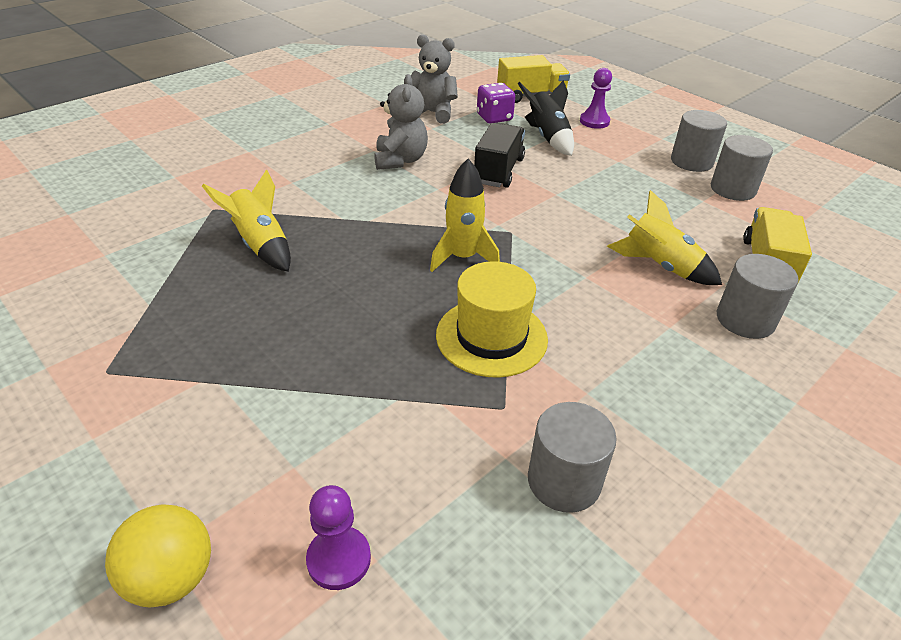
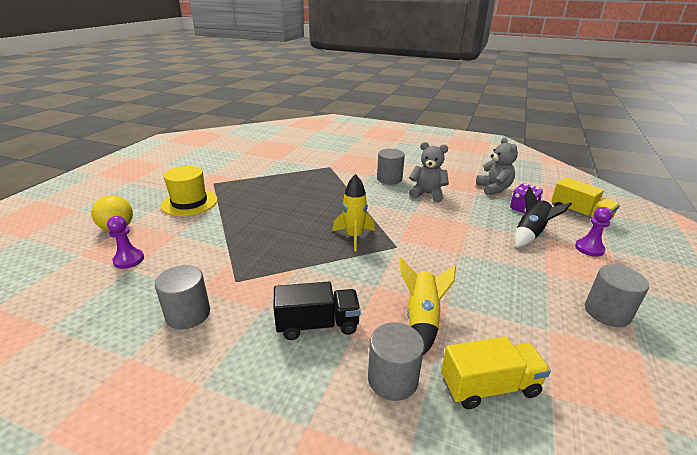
camera: 65 degrees right, 10 degrees down
yellow rocket [202,169,291,272] -> none
grey teddy bear [374,74,428,170] -> grey teddy bear turned 135 degrees counterclockwise [409,142,449,202]
yellow hat [436,261,548,378] -> yellow hat moved to [161,166,218,216]
black truck [474,123,525,188] -> black truck moved to [273,282,361,340]
grey cylinder [711,135,773,201] -> grey cylinder moved to [377,149,405,185]

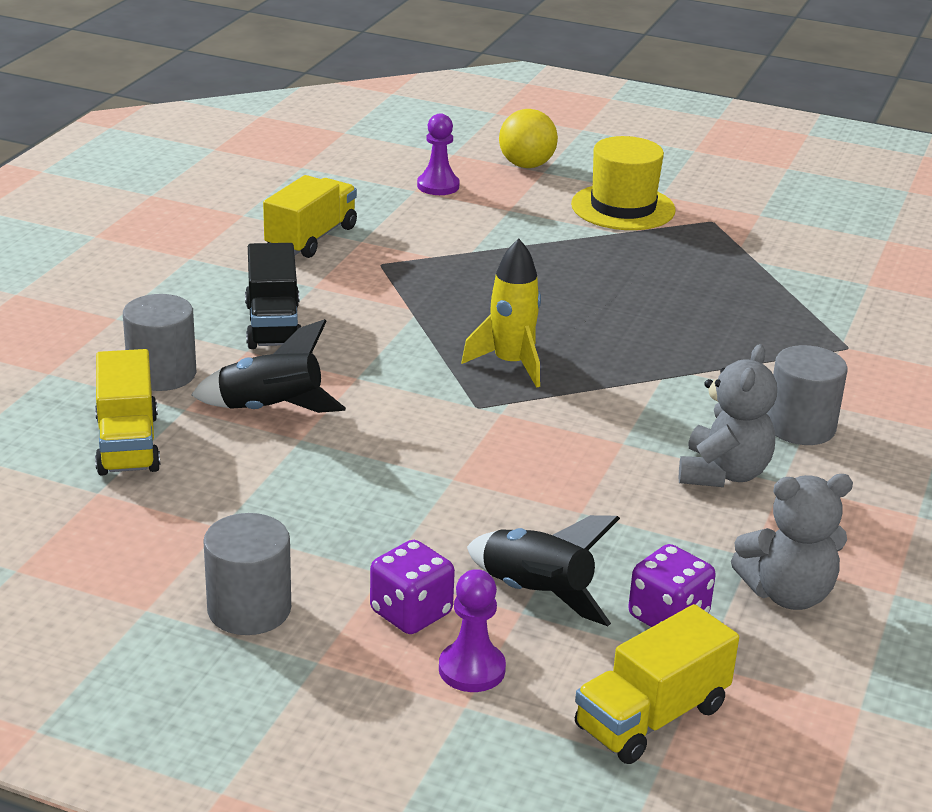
camera: 90 degrees right, 0 degrees up
grey cylinder [155,265,210,330] -> yellow truck [263,175,357,258]
yellow rocket [400,257,456,355] -> black rocket [191,319,346,413]
none -> purple dice [370,540,455,634]

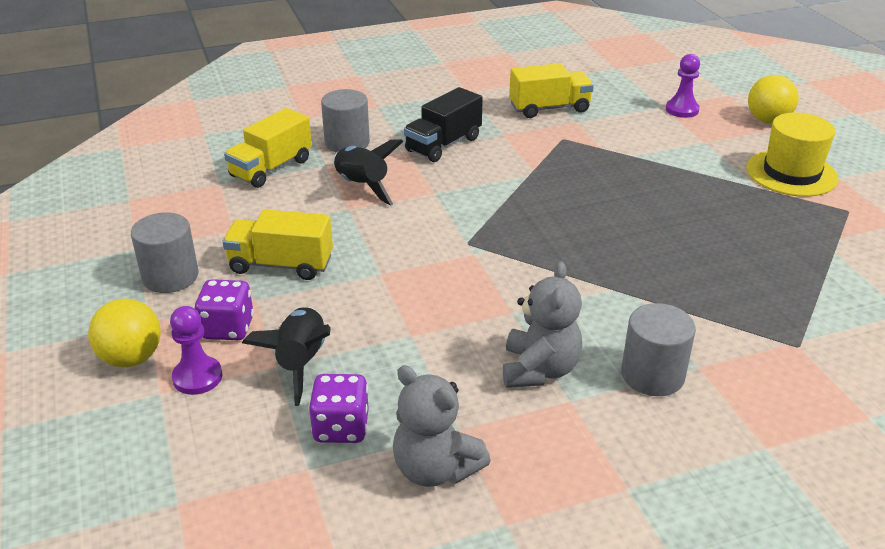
camera: 50 degrees right, 5 degrees up
yellow rocket [462,238,541,388] -> none
yellow truck [575,604,739,764] -> yellow truck moved to [222,209,333,280]
grey teddy bear [679,344,777,487] -> grey teddy bear turned 60 degrees counterclockwise [503,261,582,388]
none -> yellow ball [88,298,161,367]

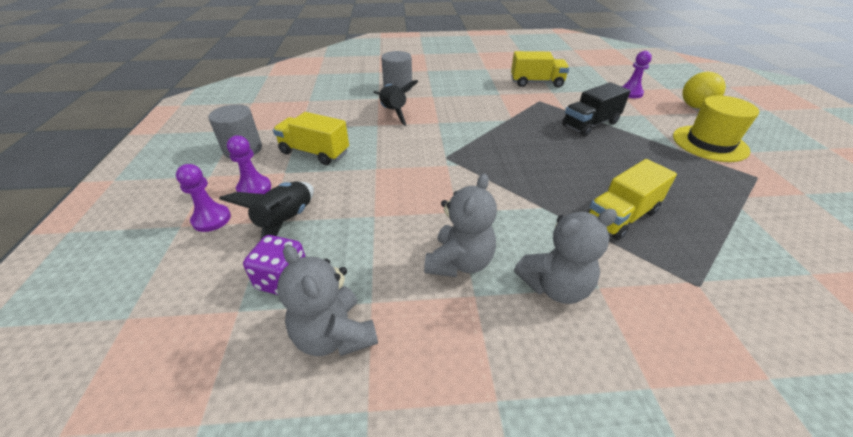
camera: 15 degrees right, 5 degrees up
yellow ball [88,298,161,367] -> none
purple dice [195,279,254,340] -> purple pawn [227,135,271,194]
yellow truck [224,108,312,188] -> yellow truck moved to [588,159,677,240]
black truck [404,87,483,162] -> black truck moved to [562,82,630,136]
grey cylinder [621,303,696,396] -> grey teddy bear [514,209,617,304]

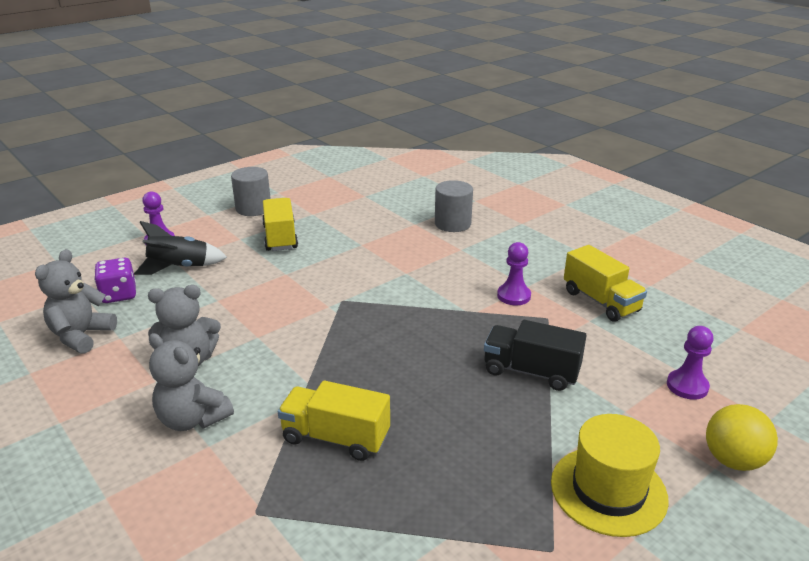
camera: 55 degrees right, 10 degrees down
purple pawn [227,135,271,194] -> purple pawn moved to [497,242,531,305]
black rocket [373,80,419,126] -> none

